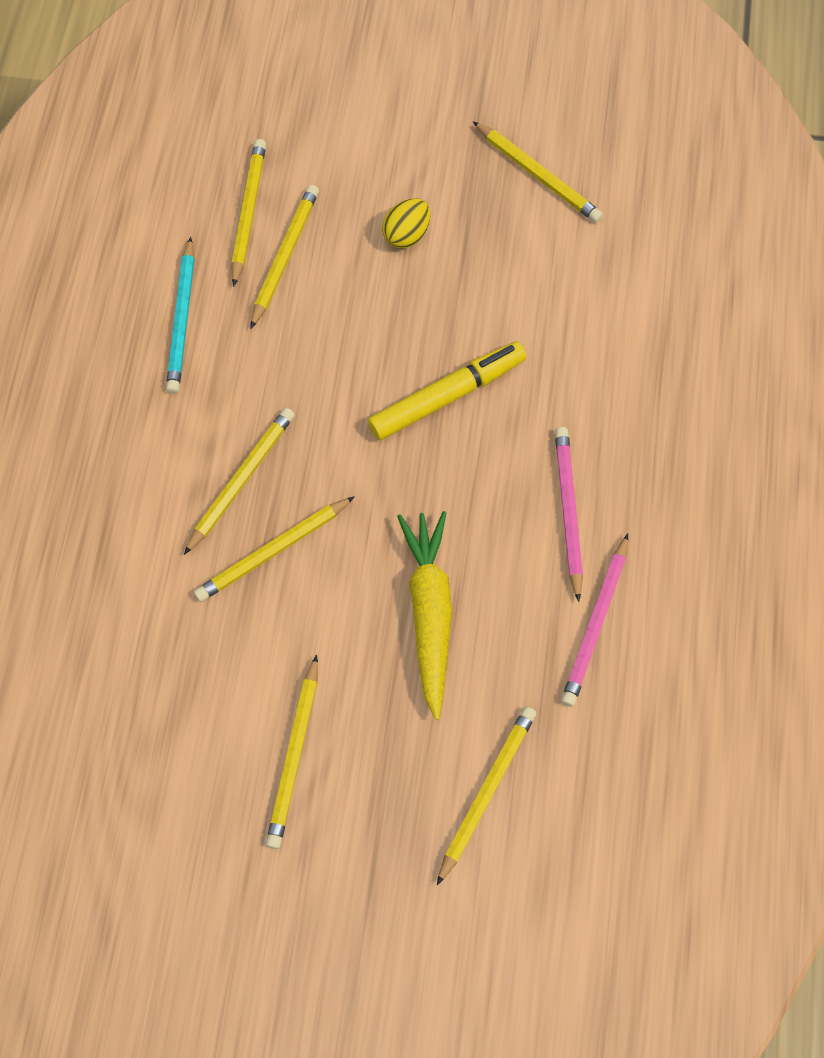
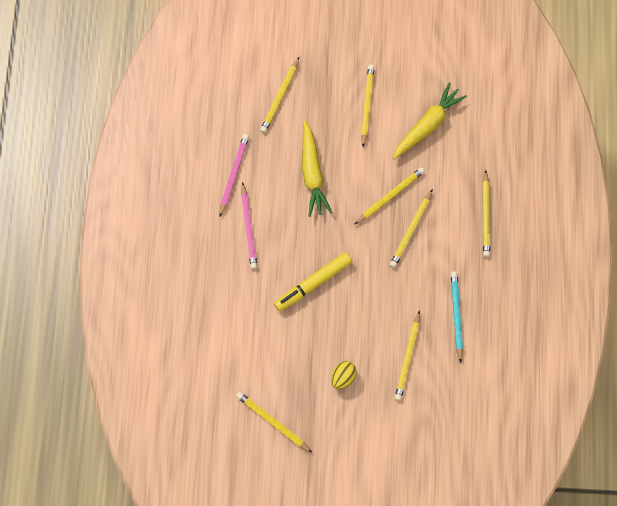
camera: 175 degrees right, 5 degrees up
yellow pencil [231,139,266,287] -> yellow pencil moved to [483,170,490,257]
none -> yellow carrot [393,82,467,159]

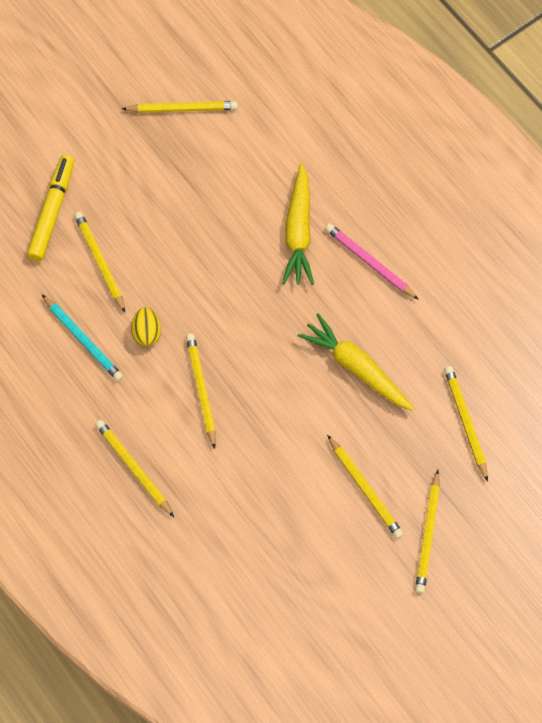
camera: 140 degrees right, 5 degrees down
pink pencil [219,134,249,216] -> none
yellow marker [274,252,352,312] -> yellow marker moved to [27,154,74,261]
yellow egg [331,361,357,389] -> yellow egg moved to [131,307,161,347]
yellow pencil [354,167,425,225] -> yellow pencil moved to [415,470,440,593]
yellow carrot [393,82,467,159] -> yellow carrot moved to [282,163,314,285]

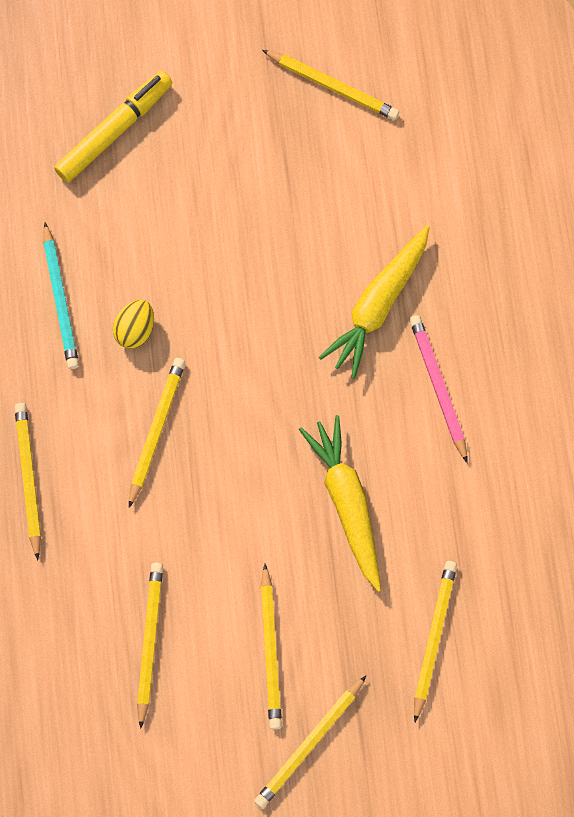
camera: 30 degrees right, 5 degrees up
yellow pencil [74,212,125,313] -> yellow pencil moved to [137,563,163,729]

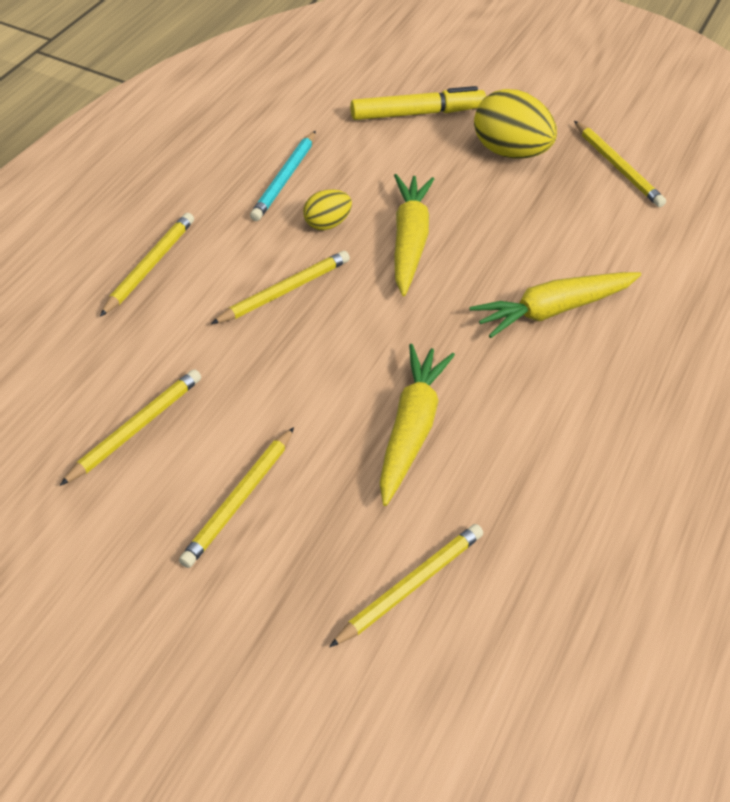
camera: 30 degrees right, 25 degrees down
yellow pencil [254,675,367,809] -> none
pink pencil [409,315,467,463] -> none
none -> yellow carrot [394,174,434,296]
none -> yellow egg [474,89,557,159]

